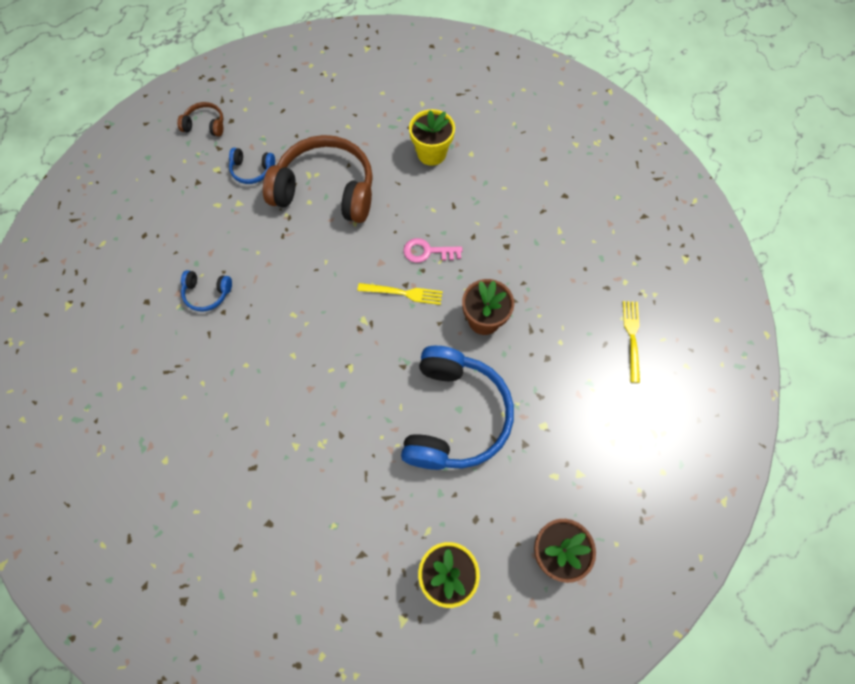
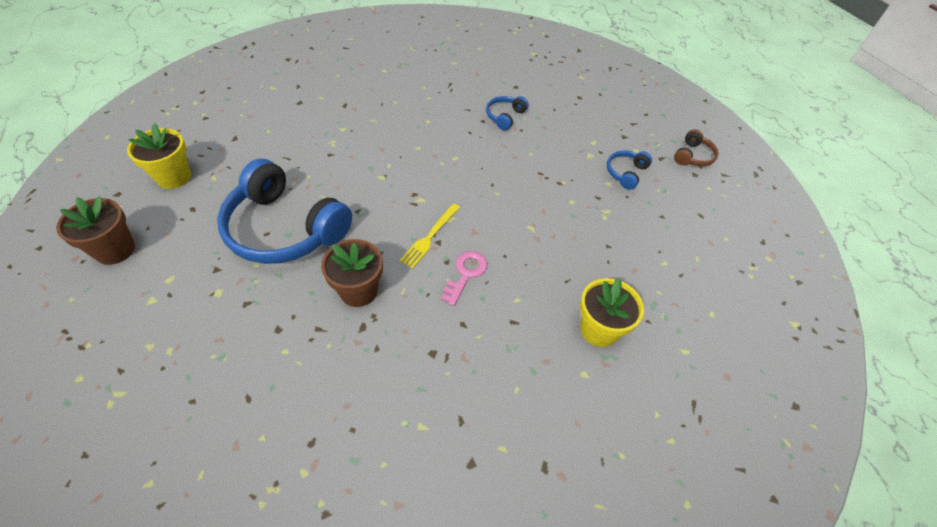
camera: 110 degrees right, 15 degrees down
brown headphones [263,135,373,223] -> none
yellow fork [623,301,640,383] -> none

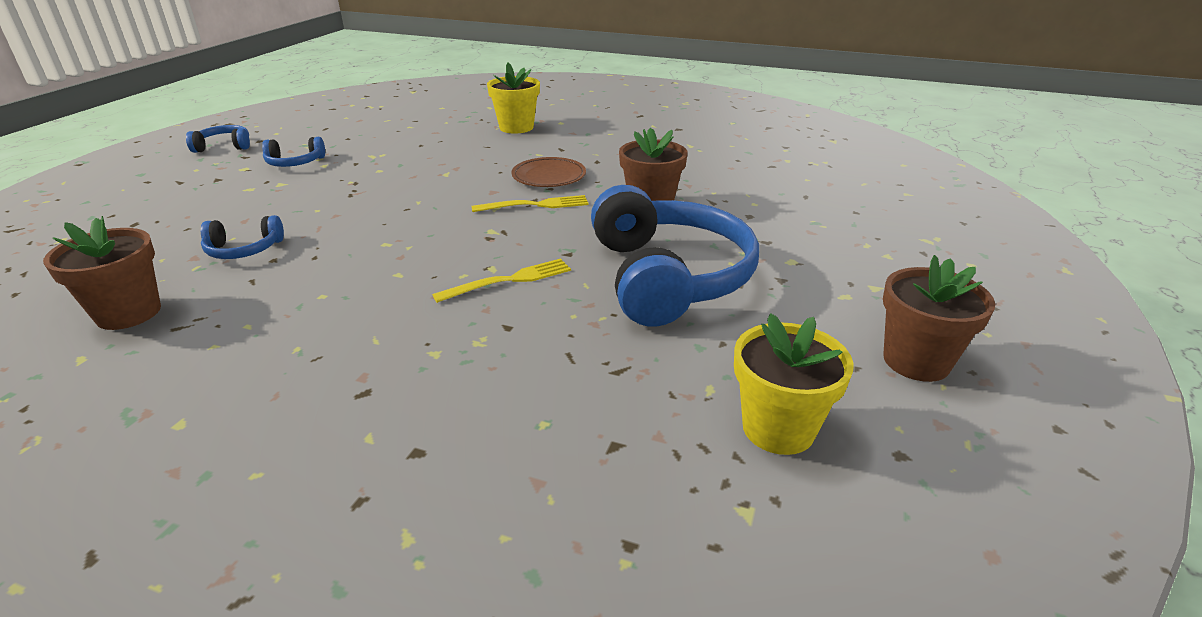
camera: 130 degrees left, 20 degrees down
pink key [441,251,487,306] -> brown plate [512,157,586,187]
brown headphones [674,129,719,166] -> blue headphones [186,125,250,153]
none -> brown flower pot [43,216,161,330]
none -> yellow fork [432,258,571,303]

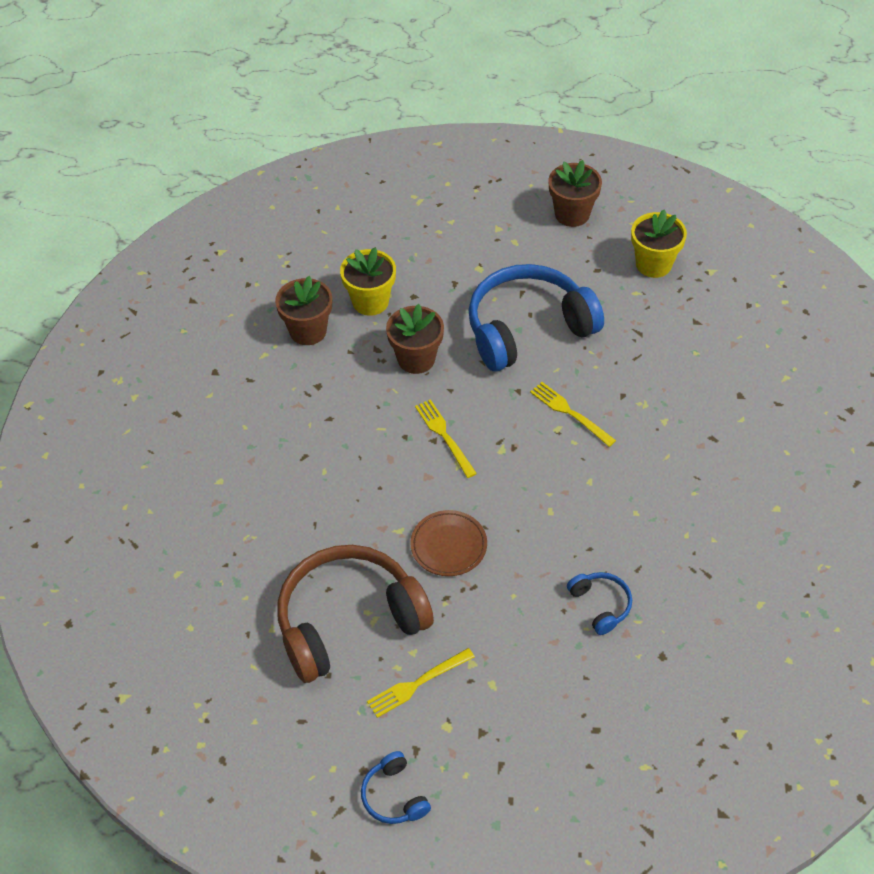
camera: 105 degrees left, 20 degrees up
brown flower pot [43,216,161,330] -> brown flower pot moved to [275,276,332,345]
blue headphones [262,137,325,167] -> yellow fork [367,648,475,718]
yellow flower pot [487,63,540,134] -> yellow flower pot moved to [340,247,396,316]
brown plate [512,157,586,187] -> brown plate moved to [410,510,487,576]
none -> brown headphones [277,545,434,683]

